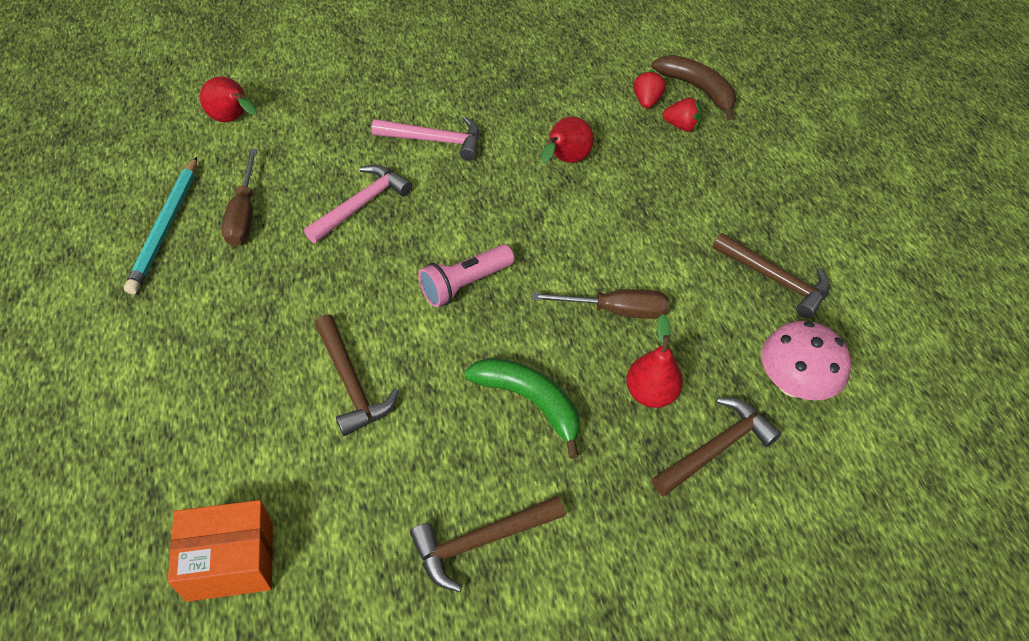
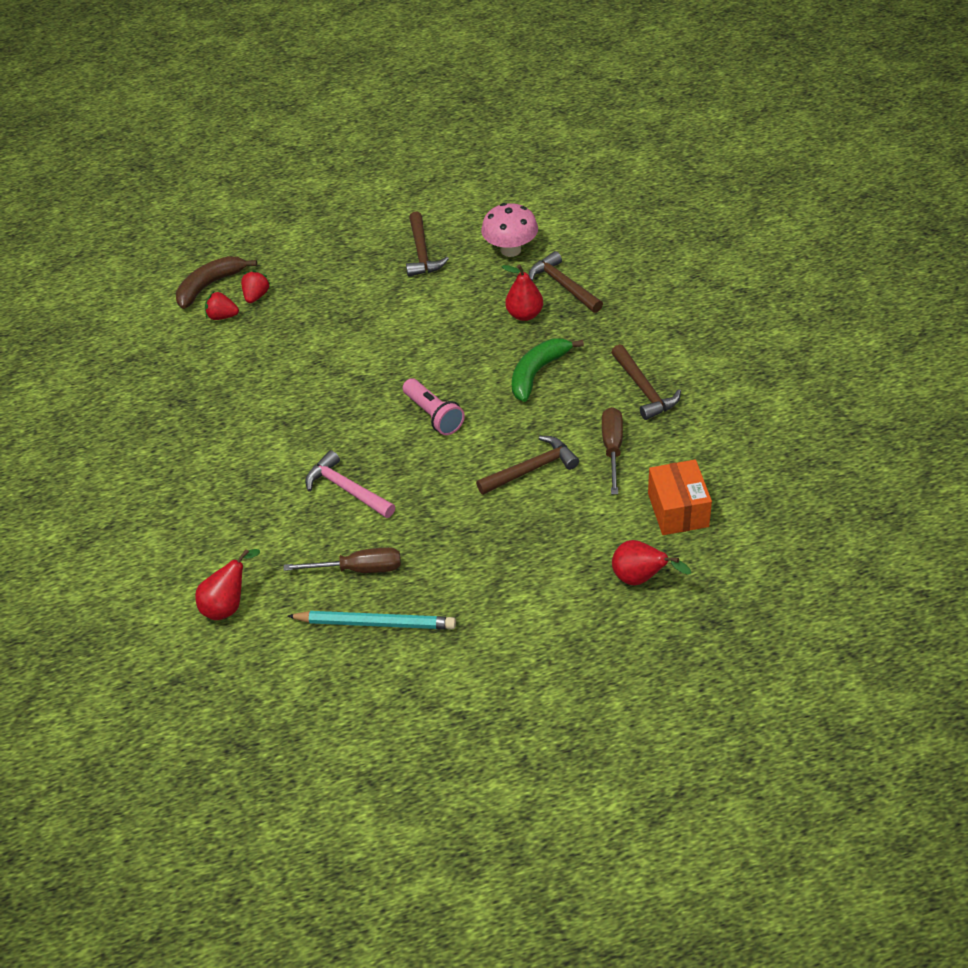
camera: 85 degrees left, 5 degrees down
pink hammer [371,117,480,161] -> none
brown screwdriver [531,289,669,319] -> brown screwdriver moved to [602,407,623,495]
red pear [541,117,594,163] -> red pear moved to [612,540,691,585]
brown hammer [713,233,830,319] -> brown hammer turned 135 degrees clockwise [406,212,449,277]

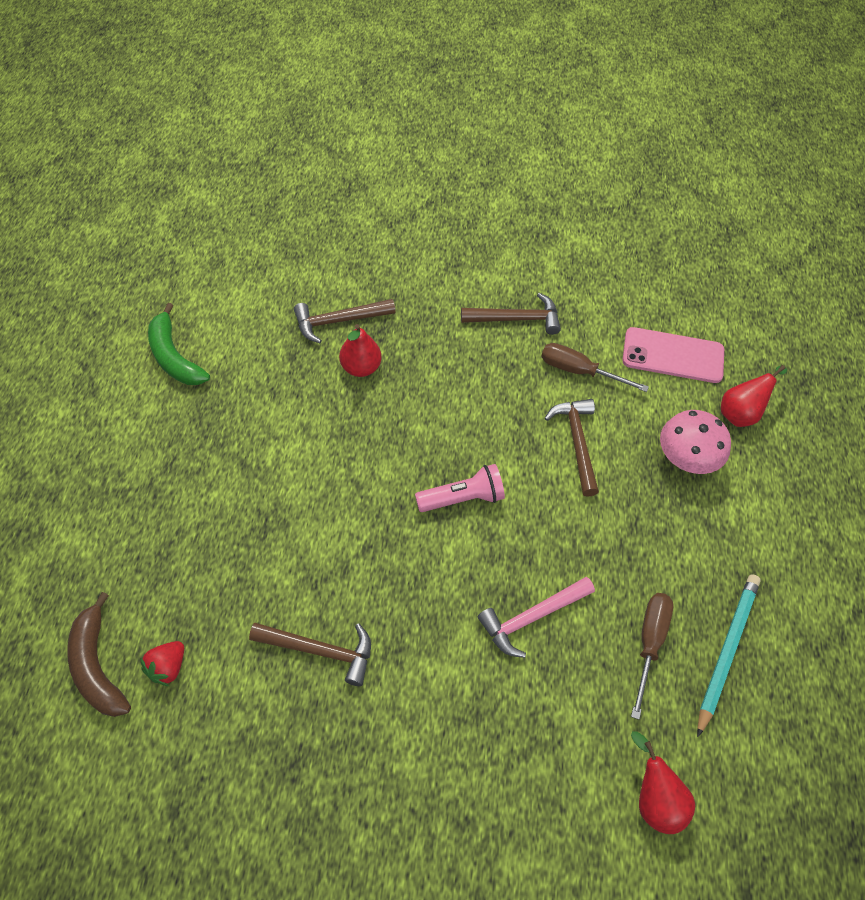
camera: 75 degrees left, 10 degrees up
red strawberry [241,270,271,303] -> none
brown hammer [406,212,449,277] -> brown hammer moved to [249,623,371,686]
pink mushroom [481,203,538,257] -> pink mushroom moved to [660,410,731,474]
green banana [512,338,584,402] -> green banana moved to [148,303,210,385]
orange box [648,459,712,535] -> pink phone [622,327,724,383]

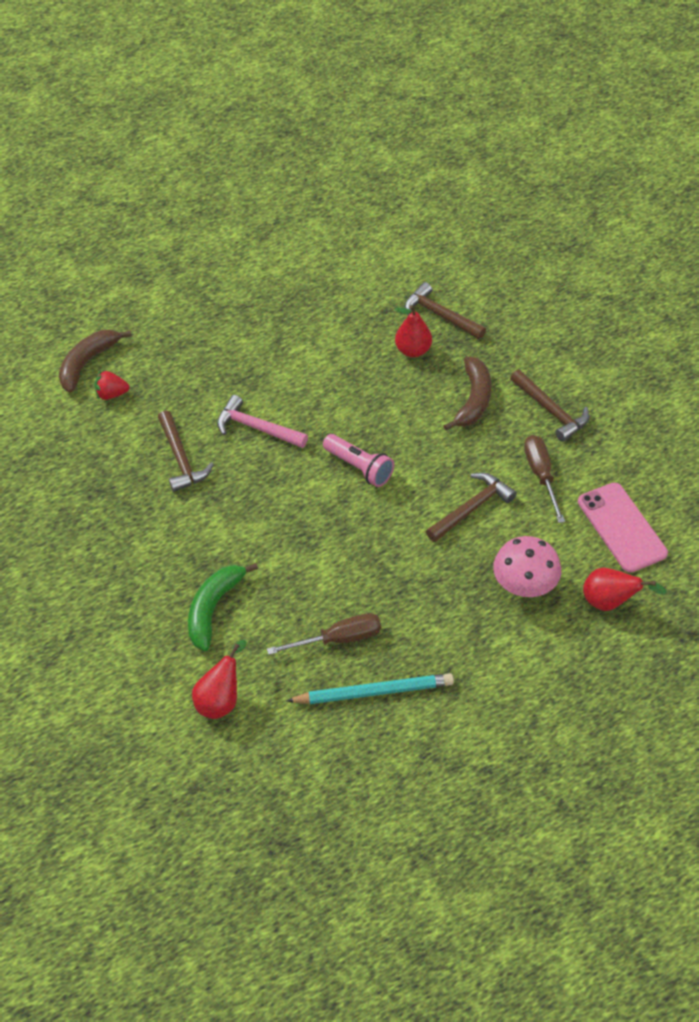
camera: 60 degrees right, 5 degrees down
green banana [148,303,210,385] -> green banana moved to [188,563,258,651]
pink hammer [478,577,595,658] -> pink hammer moved to [217,395,308,448]
none -> brown banana [444,357,492,431]

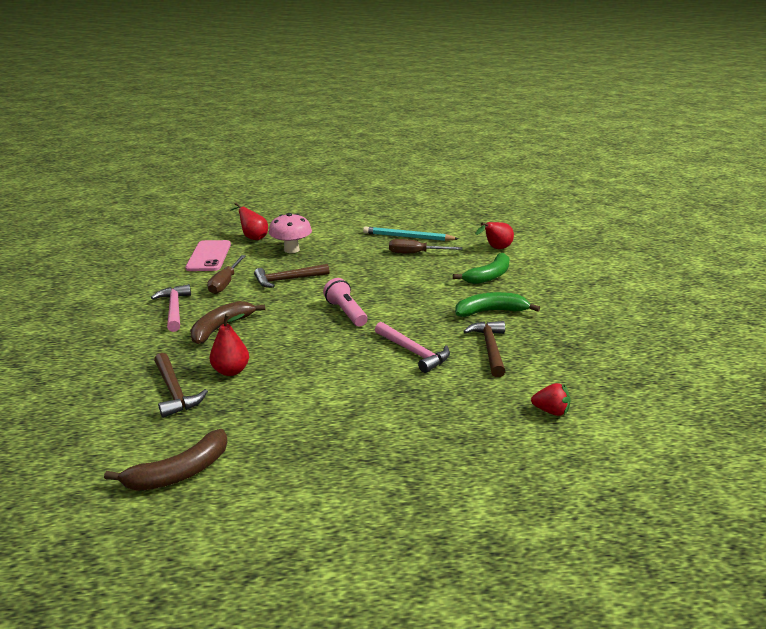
camera: 160 degrees left, 25 degrees down
brown banana [59,330,131,393] -> brown banana moved to [104,429,228,491]
brown hammer [510,370,589,442] -> pink hammer [151,284,191,332]
none -> green banana [455,292,540,317]

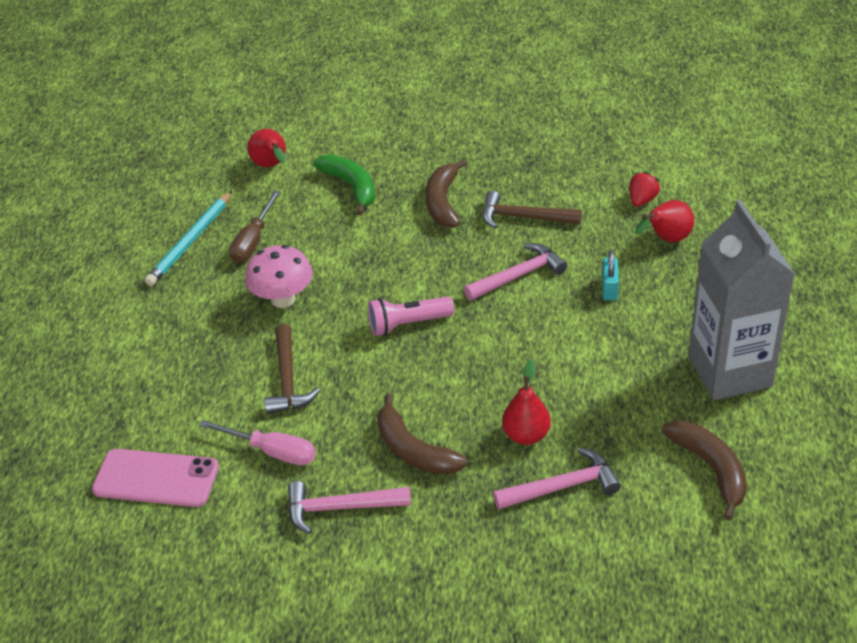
camera: 75 degrees left, 15 degrees up
brown hammer [154,353,208,418] -> pink hammer [493,448,621,509]
brown screwdriver [207,255,246,294] -> pink screwdriver [199,420,316,465]
red pear [231,203,268,240] -> red pear moved to [635,200,694,242]
pink mushroom [269,213,312,253] -> pink mushroom moved to [245,245,313,308]
green banana [455,292,540,317] -> brown banana [425,159,467,228]
none -> turquoise padlock [602,251,619,300]
none -> grey carton [689,200,795,400]

